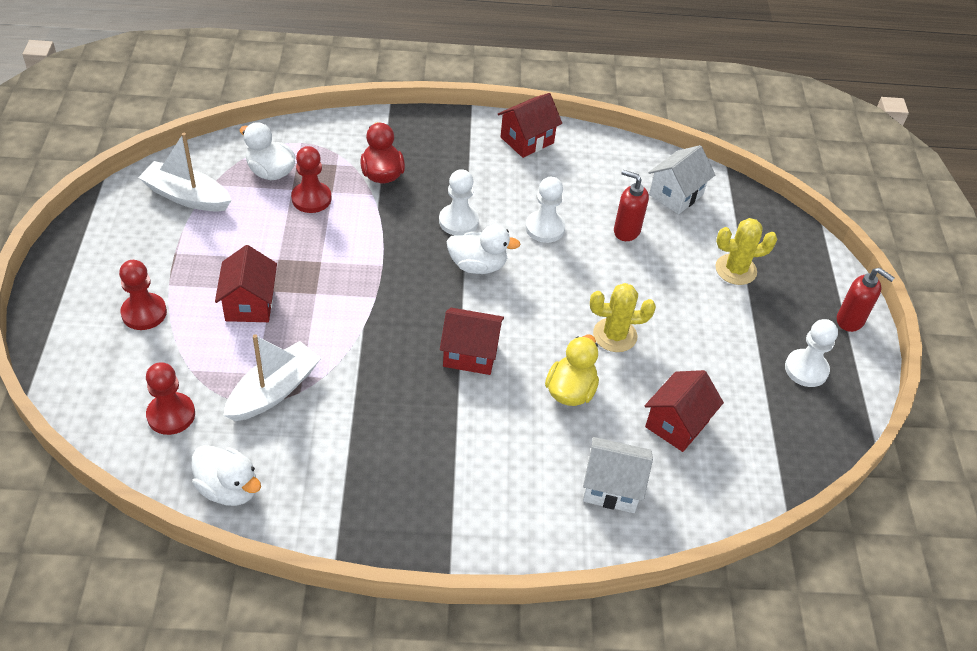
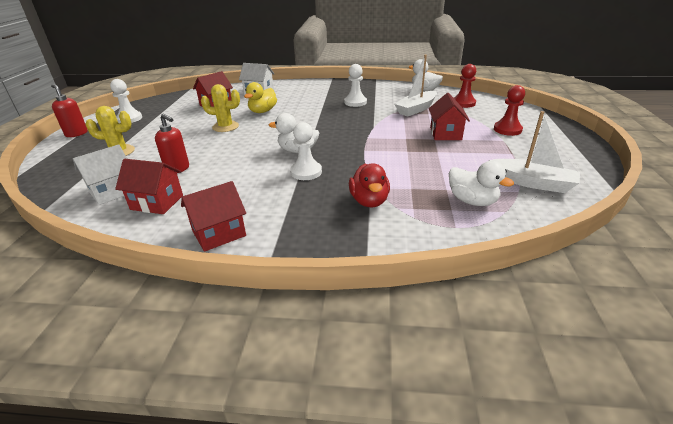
camera: 170 degrees left, 15 degrees down
red pawn [291,146,332,213] -> none
red house [440,308,504,375] -> red house moved to [115,159,183,214]
white pawn [525,176,565,243] -> white pawn moved to [344,64,367,107]

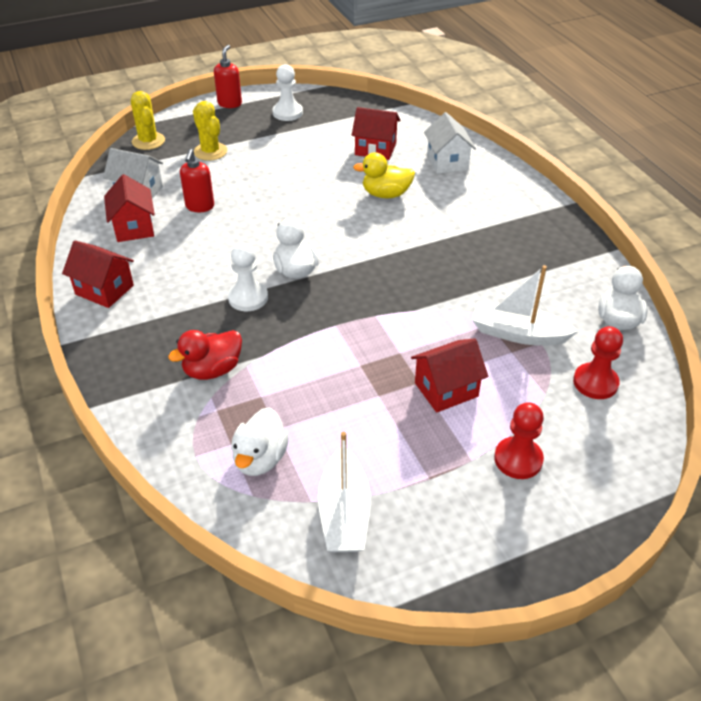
camera: 60 degrees right, 10 degrees up
yellow cactus [201,84,240,132] -> yellow cactus moved to [131,91,165,150]
white pawn [344,64,367,107] -> none

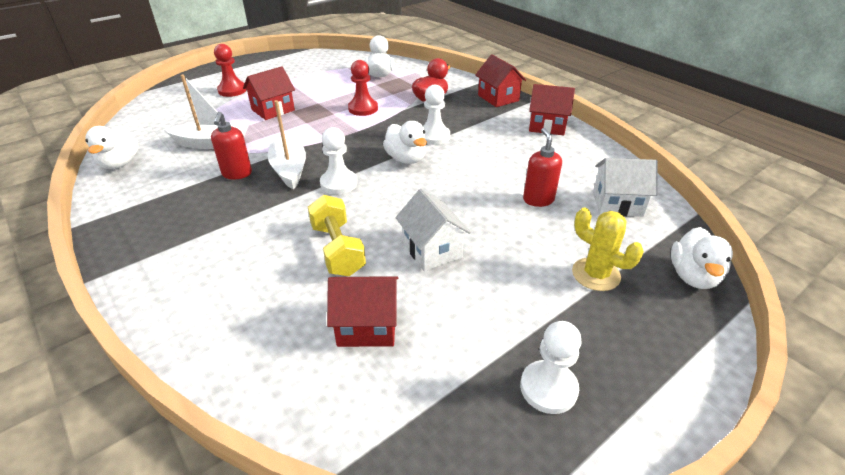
camera: 165 degrees right, 5 degrees down
red house [104,174,155,242] -> red house moved to [475,55,526,107]
yellow cactus [131,91,165,150] -> white duck [671,227,733,289]
red soap dispenser [214,45,242,108] -> red soap dispenser moved to [211,112,252,180]
white boat [318,432,371,552] -> white boat moved to [268,100,306,190]
yellow duck [353,152,415,198] -> yellow dumbbell [308,195,366,276]
white house [424,112,476,174] -> white house moved to [396,189,471,271]
red pawn [573,326,623,399] -> red pawn moved to [348,60,378,116]
none -> white pawn [320,127,357,194]

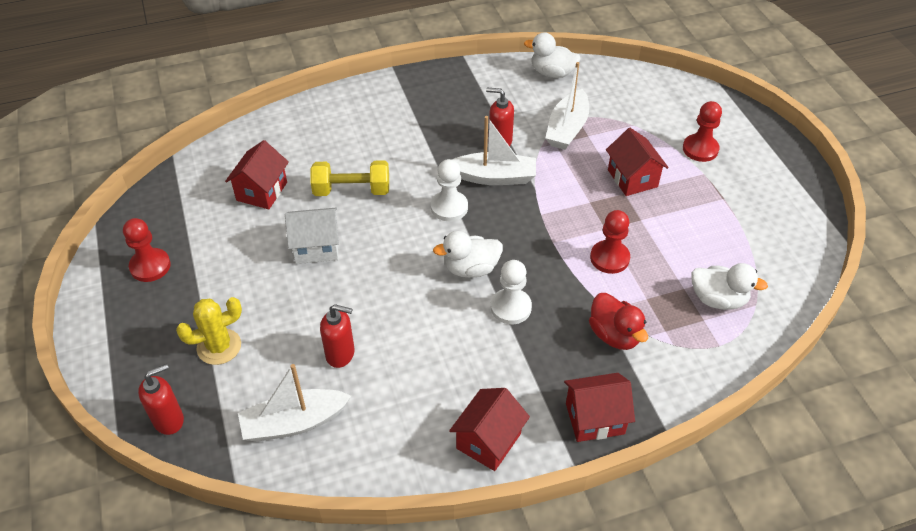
camera: 110 degrees right, 10 degrees up
white pawn [520,321,582,414] -> red pawn [123,218,171,282]
white house [593,158,658,217] -> white boat [238,364,351,442]
white duck [671,227,733,289] -> red soap dispenser [138,364,184,435]

